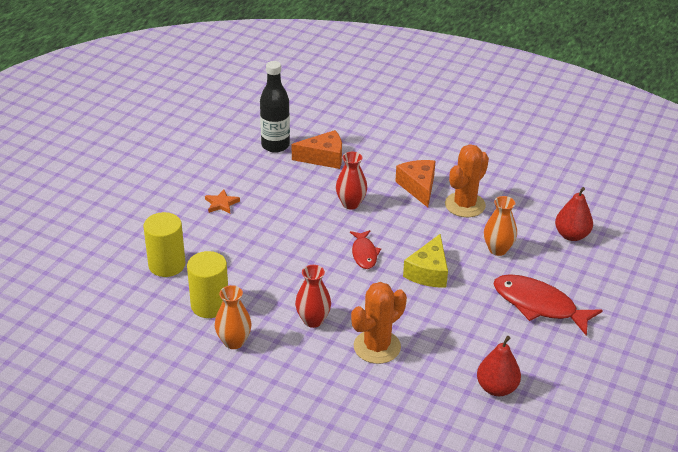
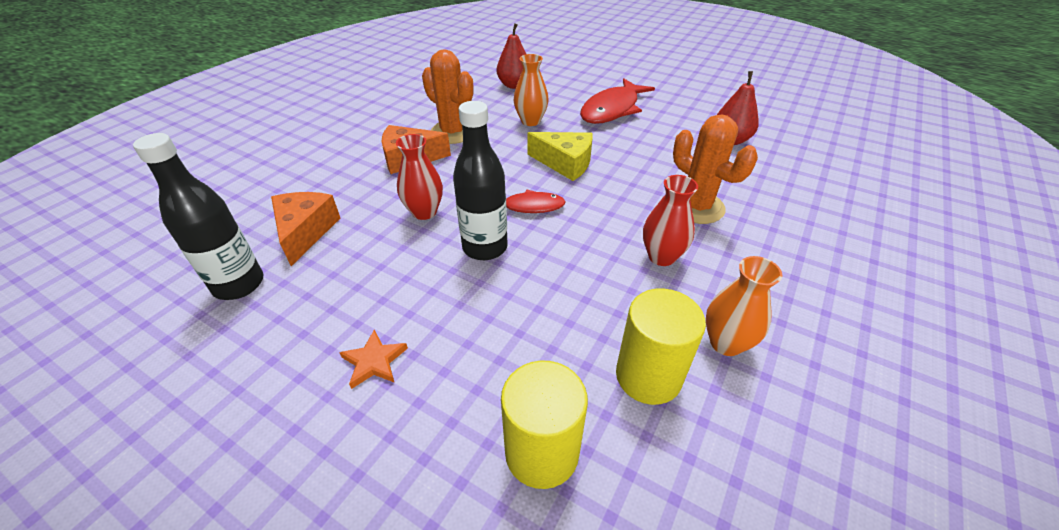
camera: 85 degrees left, 5 degrees up
none -> black bottle [453,101,508,260]

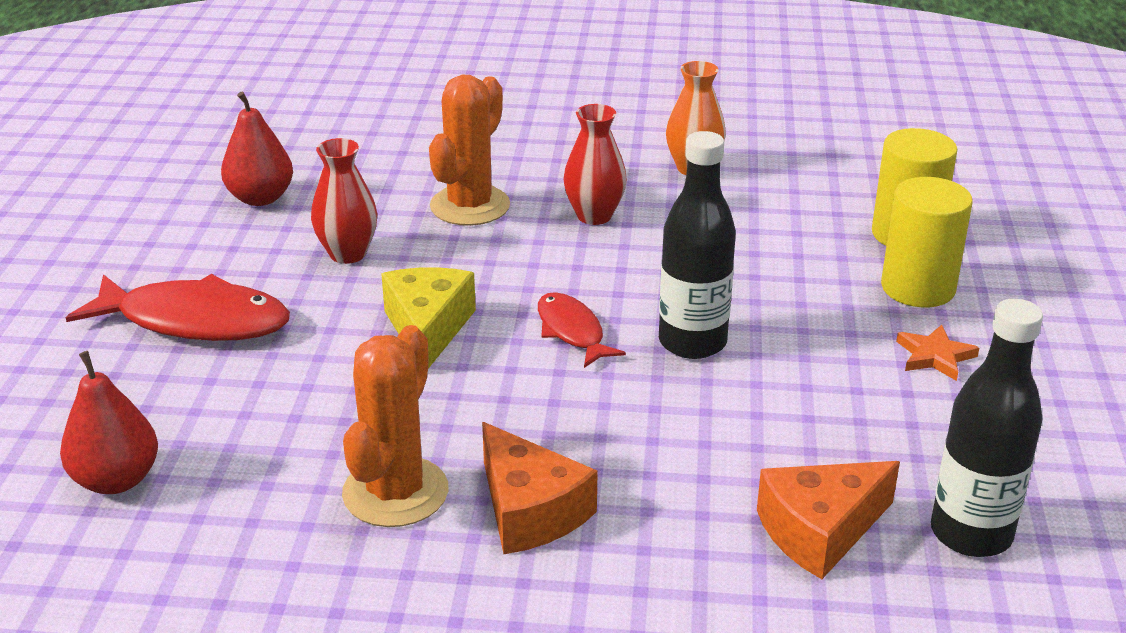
camera: 115 degrees left, 10 degrees down
red vase [396,134,443,220] -> red vase moved to [311,138,377,264]
orange vase [514,54,549,126] -> none
yellow cylinder [616,288,706,405] -> yellow cylinder moved to [881,177,973,307]

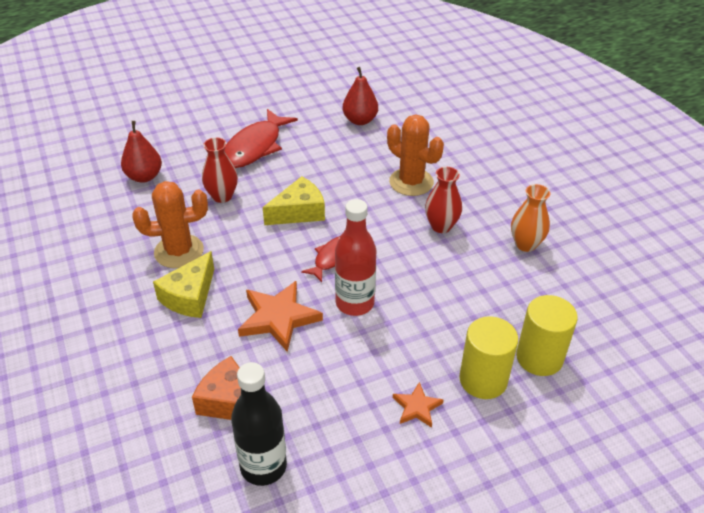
camera: 60 degrees right, 10 degrees up
red fish [66,274,290,341] -> red fish turned 45 degrees clockwise [224,109,298,168]
red vase [311,138,377,264] -> red vase moved to [202,138,238,203]
orange cactus [429,75,510,226] -> orange cactus turned 45 degrees clockwise [387,114,444,196]
orange cheese [482,422,598,554] -> yellow cheese [153,251,214,318]
black bottle [659,131,736,359] -> red bottle [335,199,376,316]
none -> orange star [238,281,323,352]

